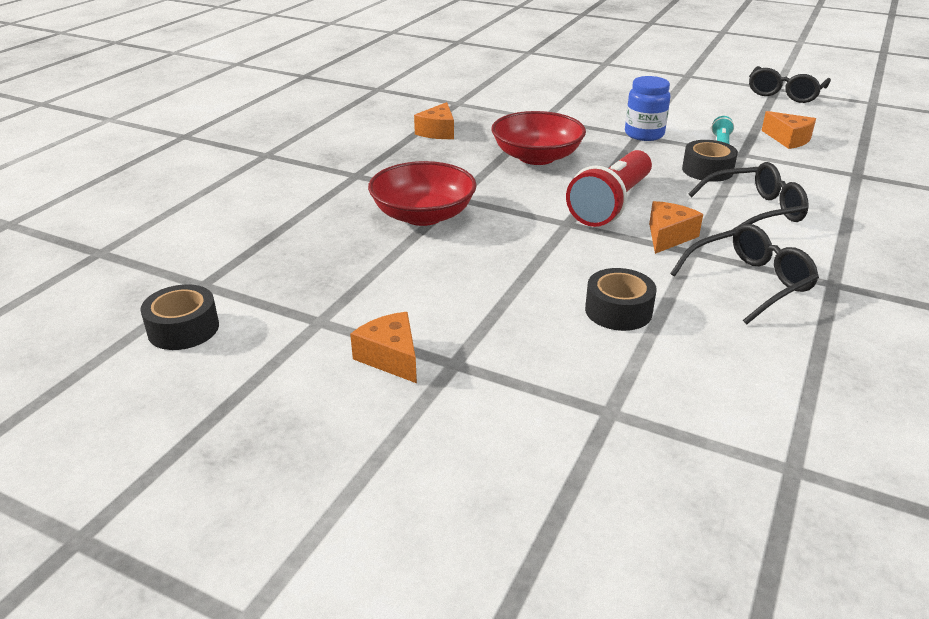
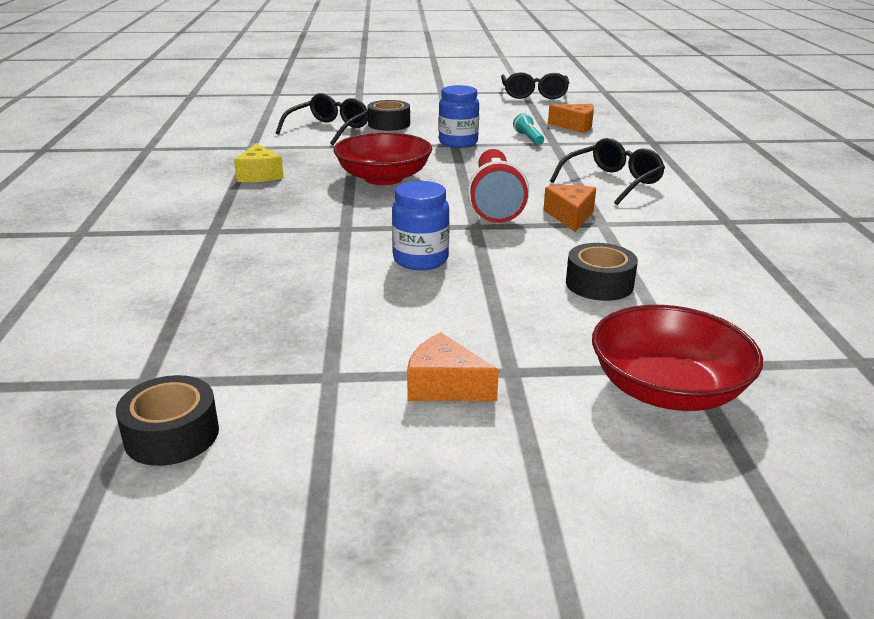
camera: 30 degrees left, 5 degrees down
red bowl [368,161,477,226] -> red bowl moved to [592,305,763,411]
orange cheese [414,102,454,139] -> yellow cheese [234,143,284,182]
black glasses [670,224,819,324] -> black glasses moved to [276,93,369,145]
black tape [682,140,738,182] -> black tape moved to [368,100,410,131]
none -> blue jar [392,181,450,270]

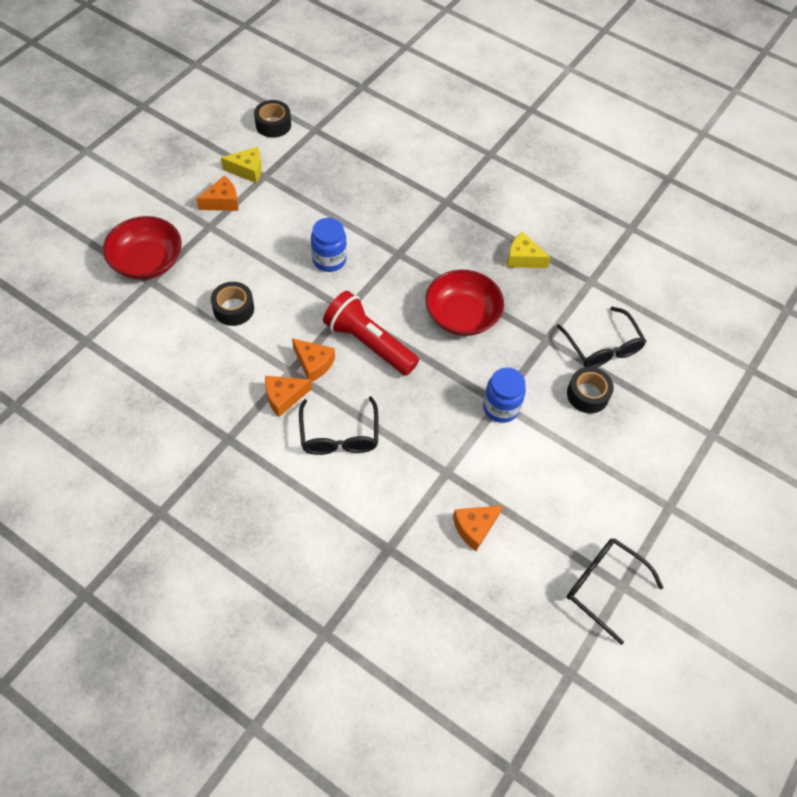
camera: 125 degrees right, 30 degrees up
turquoise flashlight [513,113,544,145] -> none
none -> yellow cheese [221,147,262,183]
none -> orange cheese [265,376,312,417]

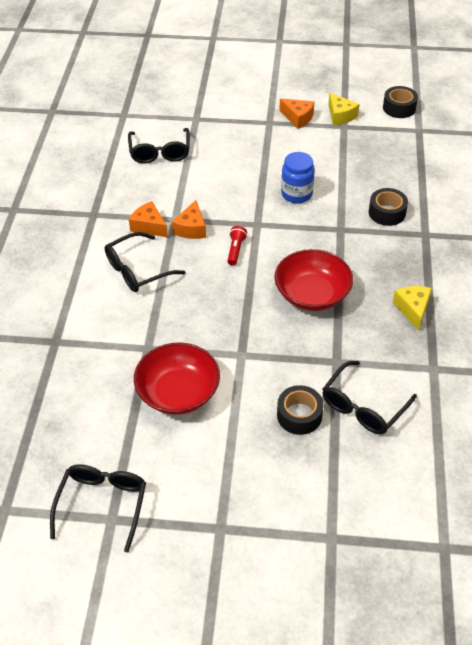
camera: 65 degrees right, 10 degrees down
red bowl [103,216,182,280] -> red bowl moved to [134,342,220,415]
black tape [211,282,254,326] -> black tape moved to [369,188,408,226]
red flashlight [323,291,419,376] -> red flashlight [227,226,247,265], size x0.45
orange cheese [453,505,503,551] -> none
blue jar [483,368,526,423] -> none
none -> black glasses [128,128,190,164]

